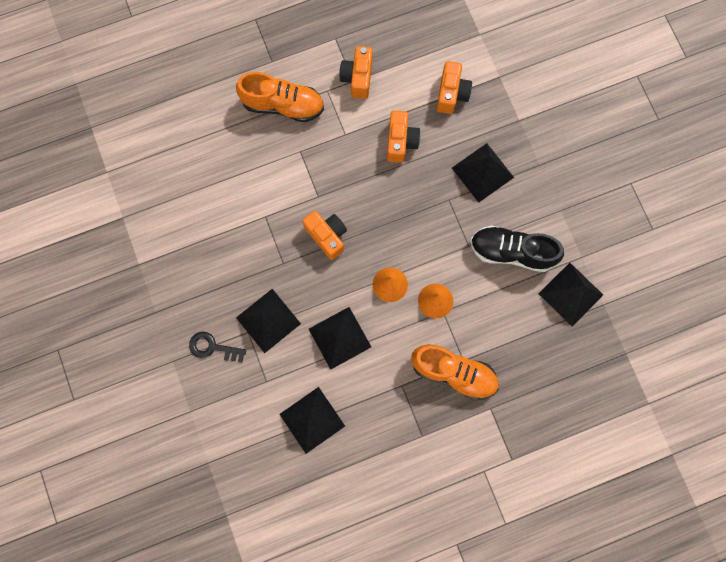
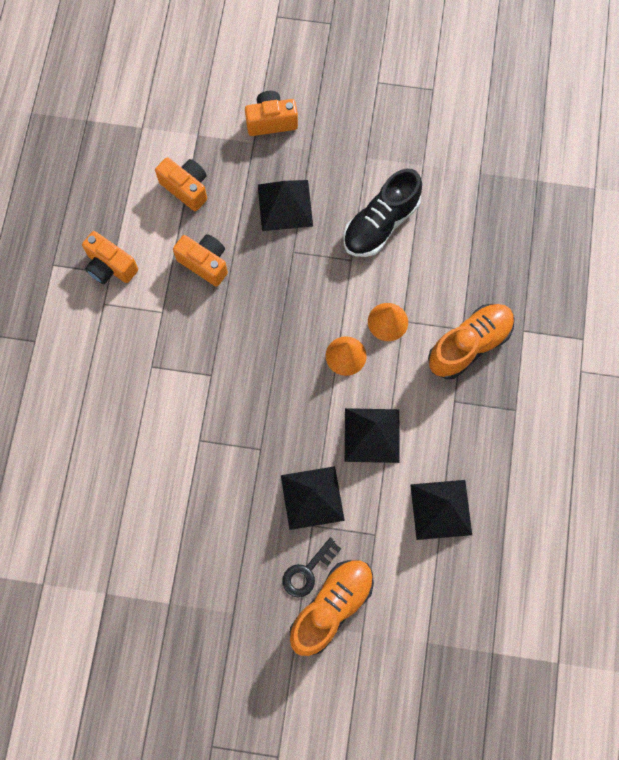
camera: 60 degrees left, 5 degrees down
orange shoe [236,72,324,122] -> orange shoe moved to [290,560,374,656]
orange camera [302,211,347,260] -> orange camera moved to [245,91,298,136]
black pyramid [539,263,603,326] -> none

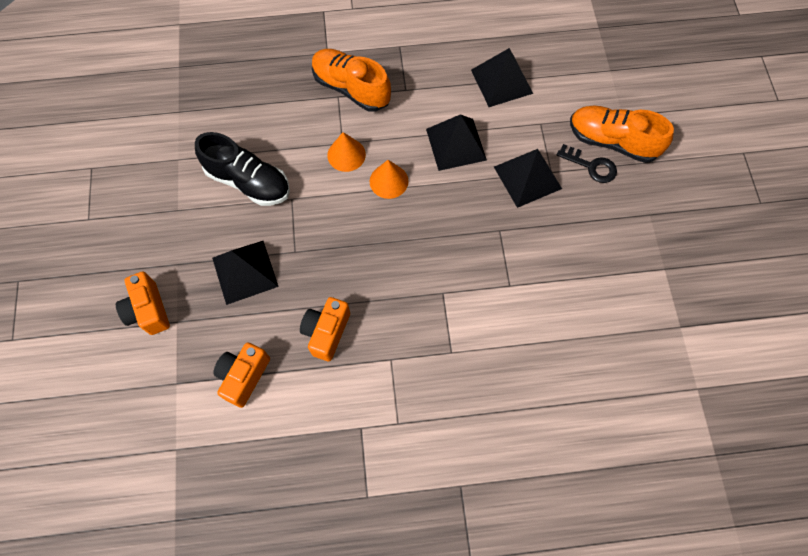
camera: 105 degrees left, 5 degrees down
orange camera [82,231,138,284] -> none

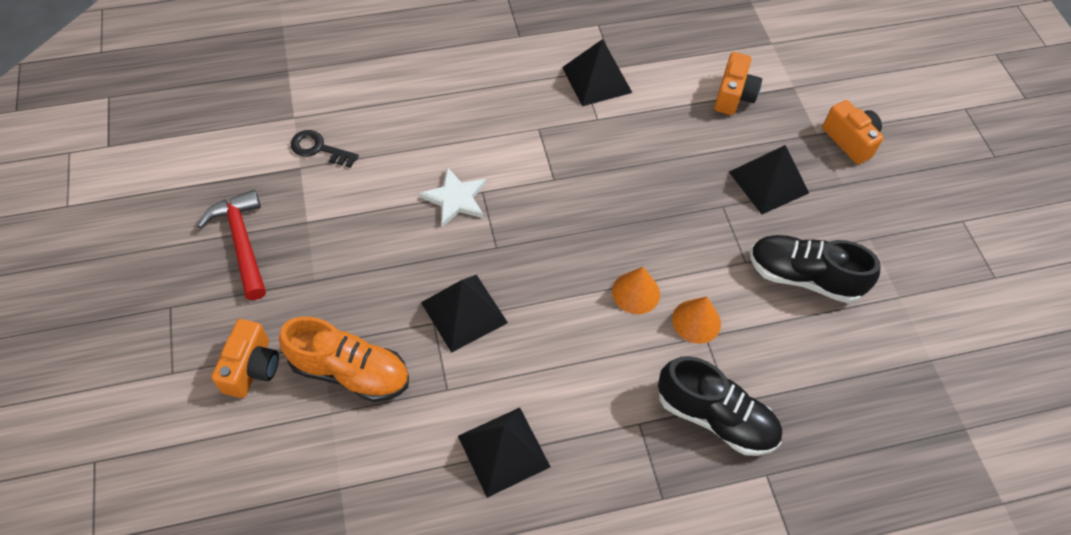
camera: 170 degrees right, 10 degrees down
orange camera [300,297,350,361] -> orange camera moved to [211,319,279,398]
orange shoe [312,49,391,112] -> black shoe [658,356,782,456]
black pyramid [426,114,487,171] -> black pyramid moved to [562,39,632,106]
black key [557,144,617,183] -> black key moved to [291,130,359,168]
none -> red hammer [197,190,266,300]
none -> white star [419,167,486,227]

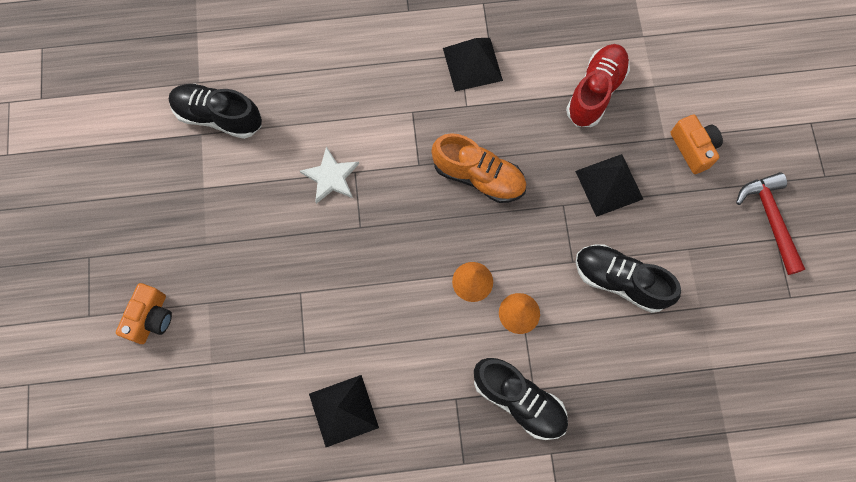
camera: 10 degrees right, 15 degrees up
red hammer [197,190,266,300] -> red hammer moved to [736,172,805,275]
orange shoe [279,317,409,402] -> orange shoe moved to [431,133,526,203]
black key [291,130,359,168] -> black shoe [169,84,262,139]
black pyramid [421,275,508,353] -> none
orange camera [714,52,762,115] -> red shoe [566,44,630,127]

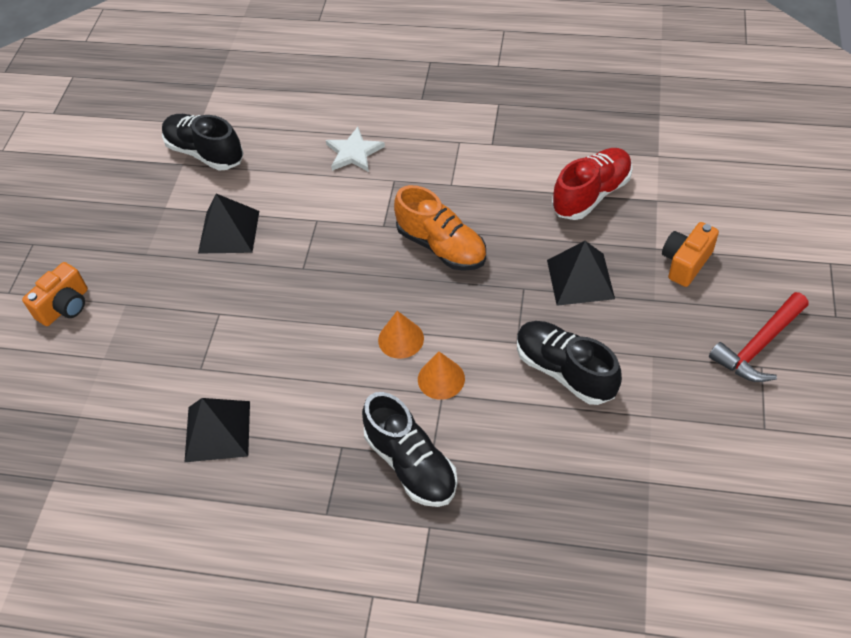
camera: 20 degrees right, 20 degrees down
white star [300,146,359,204] -> white star moved to [326,127,385,172]
black pyramid [443,38,503,92] -> black pyramid moved to [198,194,259,254]
orange camera [670,114,723,174] -> orange camera turned 135 degrees counterclockwise [662,222,719,287]
red hammer [736,172,805,275] -> red hammer turned 135 degrees counterclockwise [709,292,809,382]

